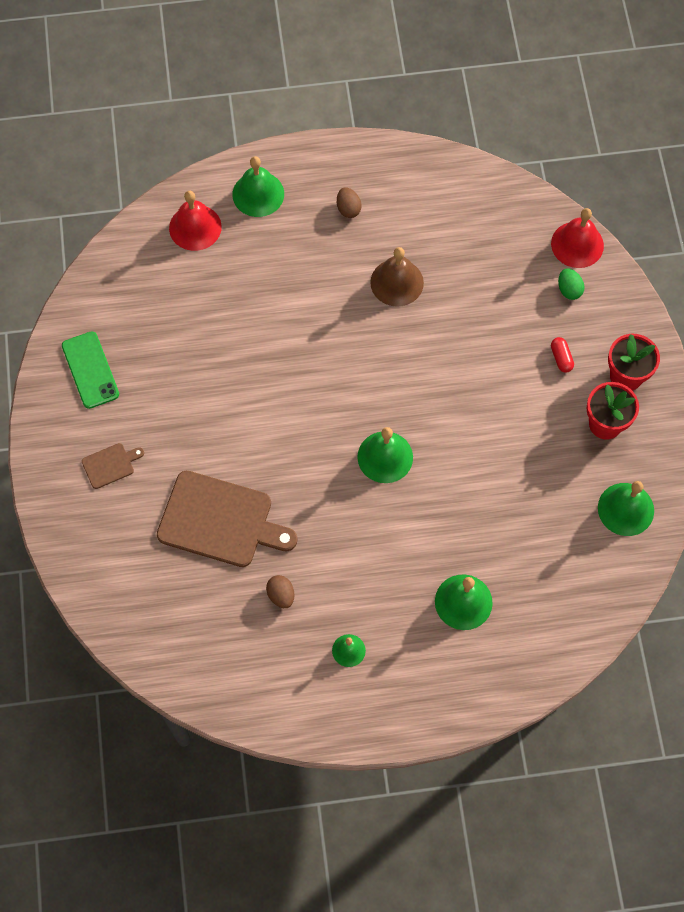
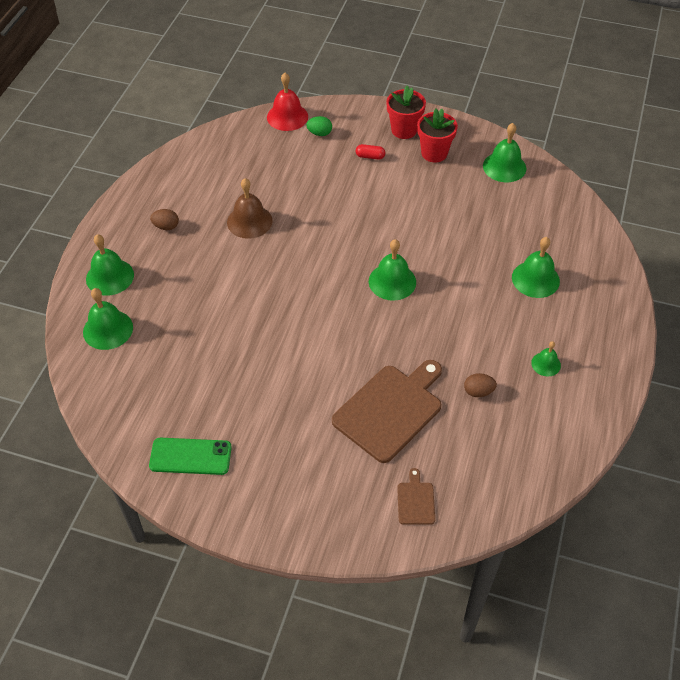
camera: 65 degrees left, 15 degrees down
brown cutting board [82,443,144,489] -> brown cutting board moved to [397,468,435,525]
red bell [169,191,222,251] -> green bell [83,288,133,350]

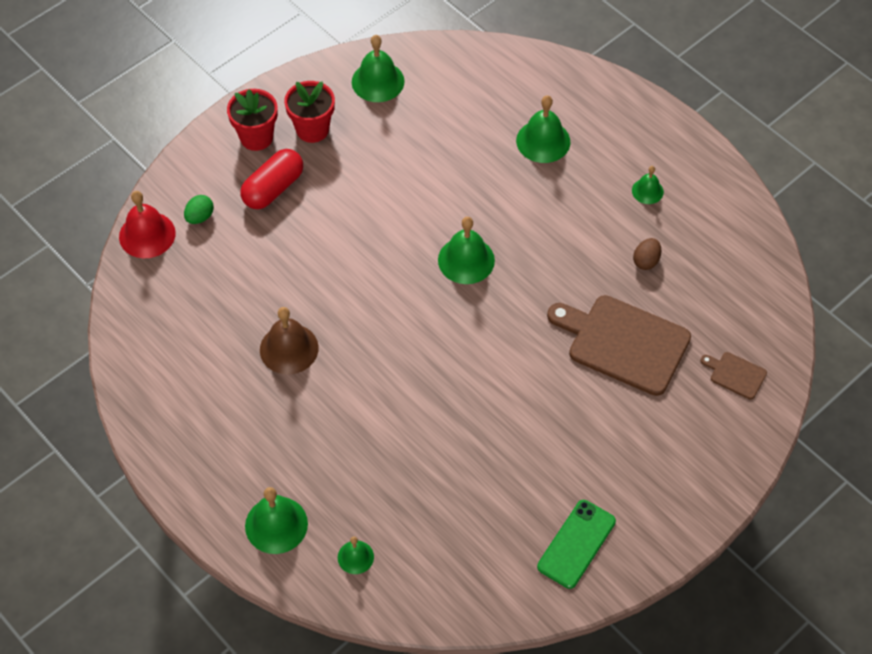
camera: 60 degrees left, 5 degrees up
green bell [83,288,133,350] -> green bell [338,536,374,574], size x0.57
brown egg [150,209,179,230] -> none
brown cutting board [332,360,442,463] -> brown cutting board turned 45 degrees counterclockwise [547,295,691,396]
red capsule [356,144,385,160] -> red capsule [240,149,303,209], size x1.98

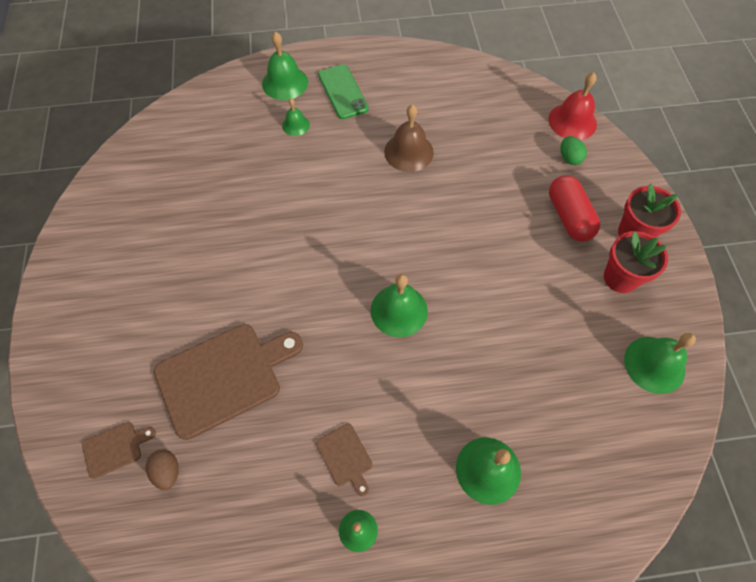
camera: 125 degrees right, 5 degrees up
green bell [338,536,374,574] -> green bell moved to [282,98,310,136]
green phone [537,500,616,589] -> green phone moved to [318,64,369,119]
brown egg [633,238,661,270] -> brown egg moved to [146,449,179,490]
none -> brown cutting board [316,423,373,496]

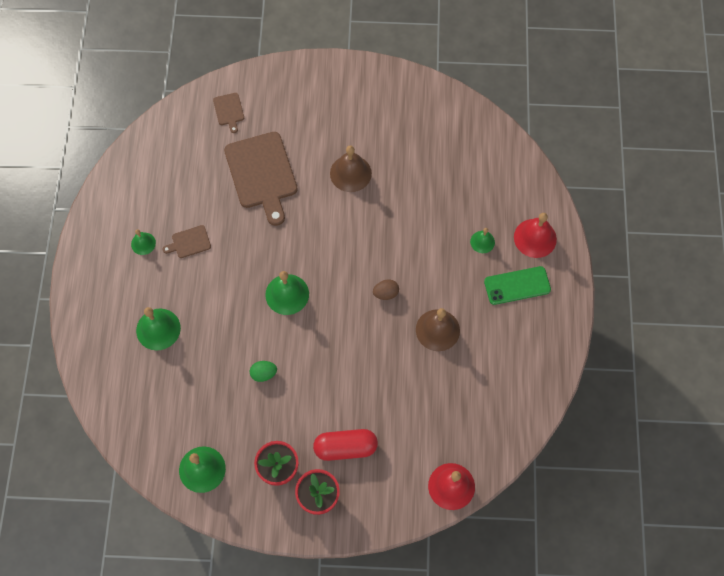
camera: 100 degrees right, 5 degrees up
brown egg [146,449,179,490] -> brown egg moved to [373,280,399,300]
green bell [262,31,308,100] -> red bell [514,213,557,258]
green egg [561,136,587,165] -> green egg moved to [250,361,277,382]
none -> brown bell [330,145,372,192]

